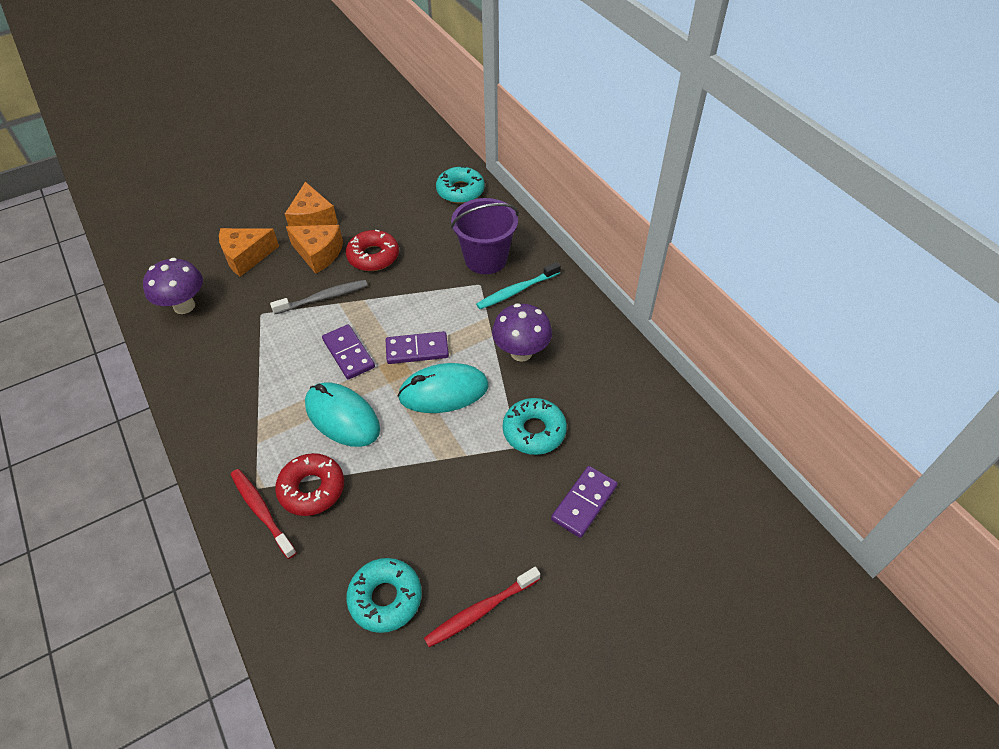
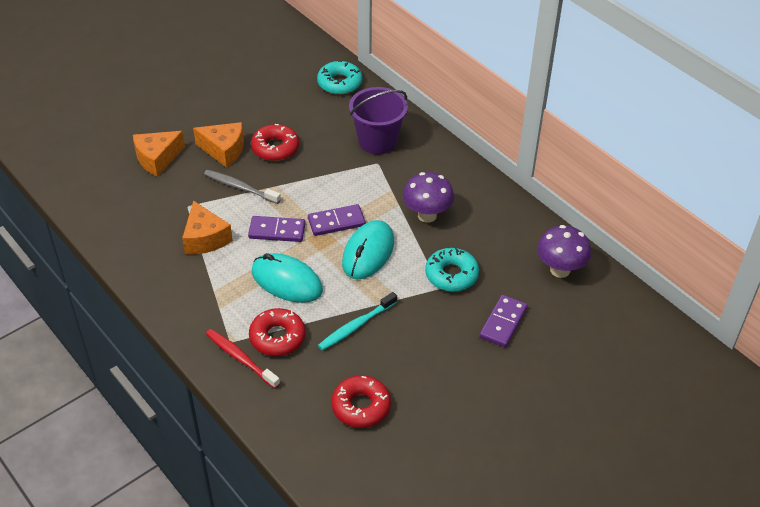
camera: 10 degrees left, 5 degrees down
purple mushroom [143,258,203,314] -> purple mushroom moved to [537,225,591,278]
grey toothbrush [270,280,368,314] -> grey toothbrush turned 120 degrees counterclockwise [204,170,281,204]
orange cheese [285,182,338,226] -> orange cheese moved to [182,200,233,254]
purple domino [322,325,375,380] -> purple domino turned 45 degrees counterclockwise [248,216,306,242]
turquoise donut [346,558,422,633] -> red donut [331,375,391,428]
turquoise mouse [397,363,488,413] -> turquoise mouse turned 45 degrees counterclockwise [342,220,394,279]
red toothbrush [424,567,540,647] -> none
turquoise toothbrush [476,262,561,309] -> turquoise toothbrush moved to [318,292,397,351]

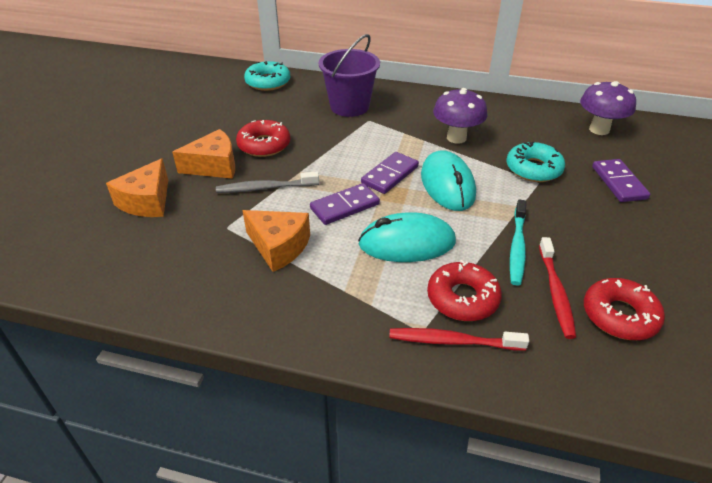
camera: 35 degrees left, 5 degrees down
none -> red toothbrush [539,237,576,339]

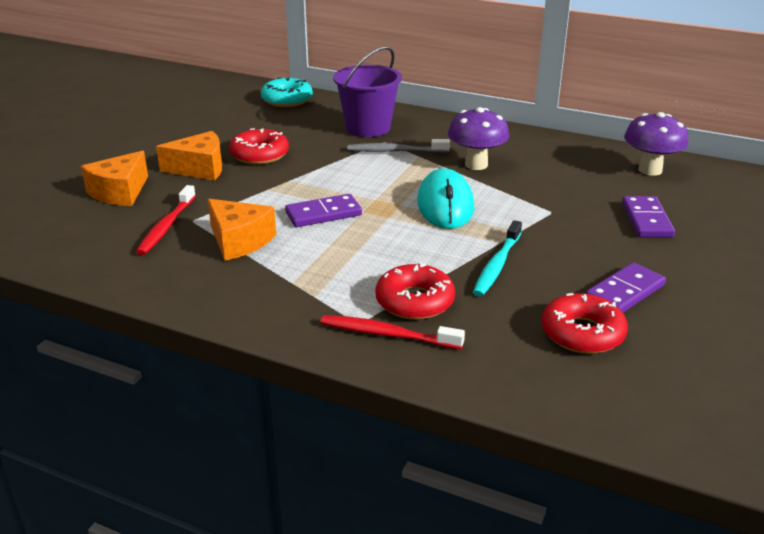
camera: 10 degrees right, 10 degrees down
grey toothbrush [216,172,319,193] -> grey toothbrush moved to [347,139,450,153]
turquoise mouse [358,212,456,262] -> none
purple domino [361,152,419,194] -> purple domino moved to [586,262,666,313]
turquoise donut [507,142,565,182] -> none
red toothbrush [539,237,576,339] -> red toothbrush moved to [136,185,196,255]

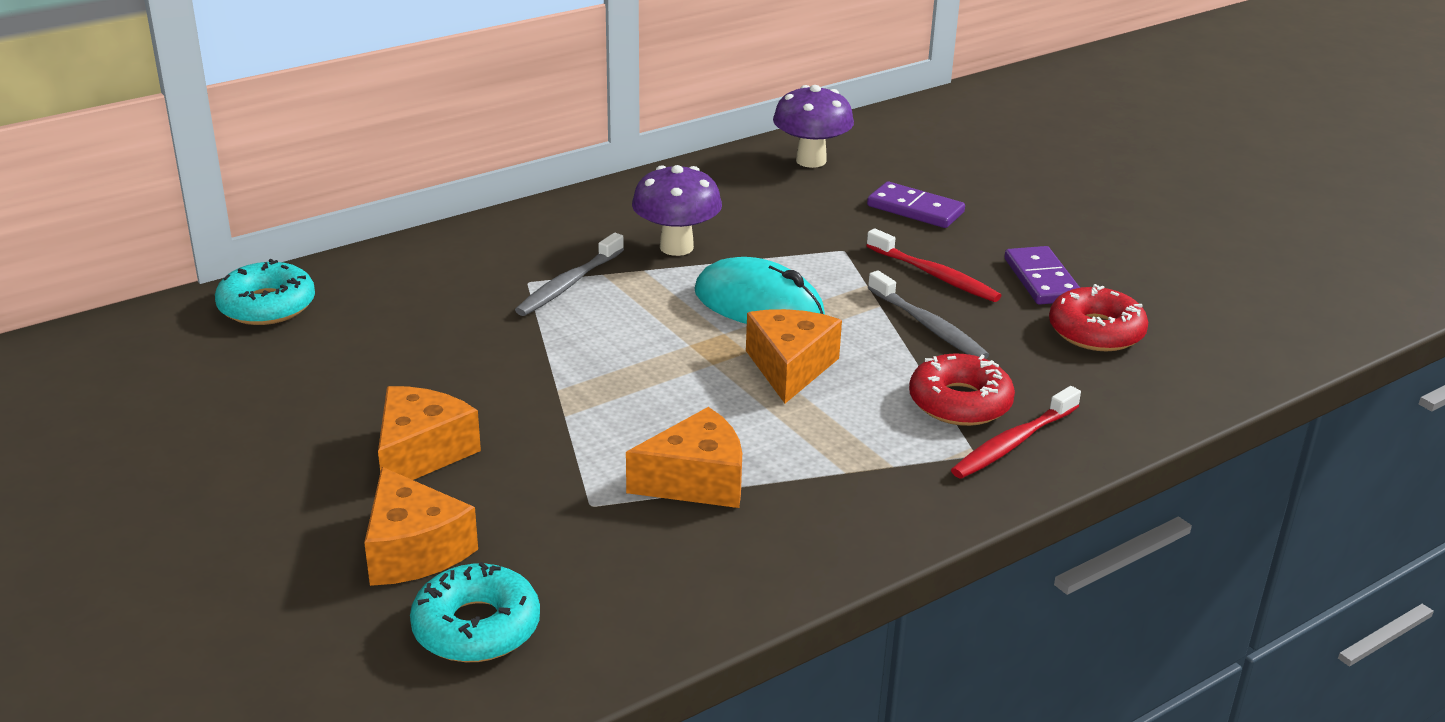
camera: 60 degrees left, 0 degrees up
red toothbrush [136,185,196,255] -> red toothbrush moved to [866,229,1001,302]
red donut [229,128,289,165] -> none
purple domino [285,194,362,227] -> none
purple bucket [333,46,402,137] -> none
turquoise toothbrush [473,220,522,297] -> grey toothbrush [868,270,989,359]
none -> turquoise donut [410,562,540,662]
none -> orange cheese [746,309,842,403]

